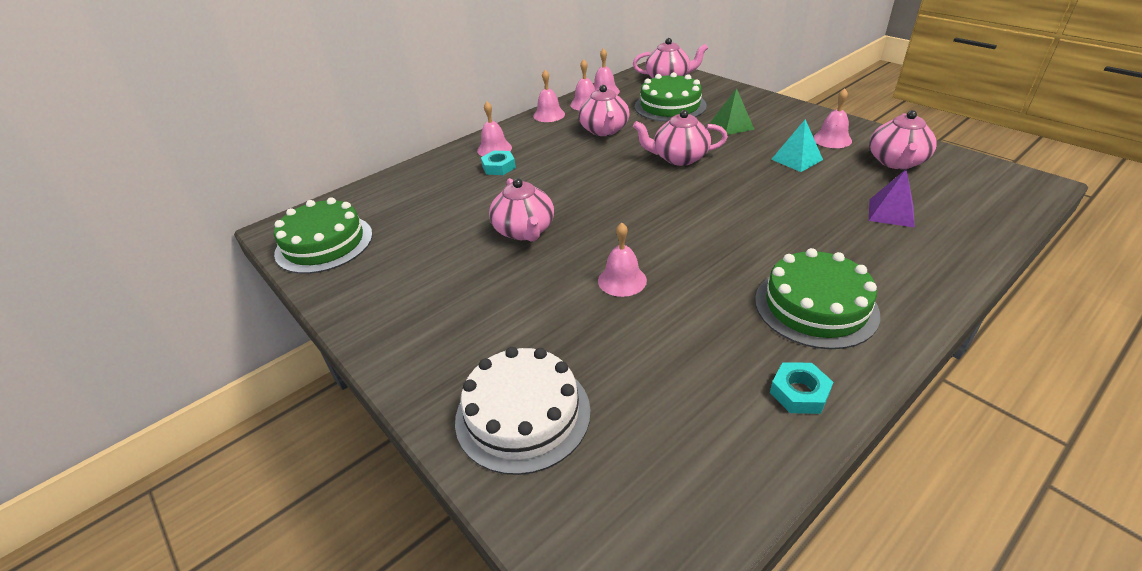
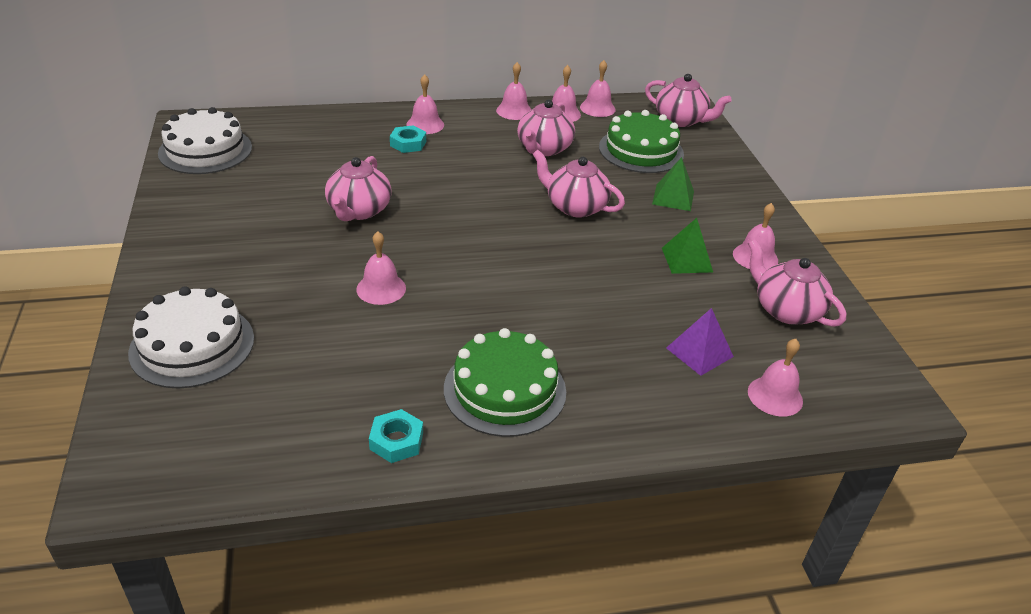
camera: 25 degrees right, 0 degrees up
green cake [274,197,373,274] -> white cake [158,107,252,174]
turquoise pyramid [771,119,823,172] -> green pyramid [662,218,713,274]
pink teapot [870,110,937,169] -> pink teapot turned 90 degrees clockwise [748,240,846,327]
none -> pink bell [748,339,803,417]

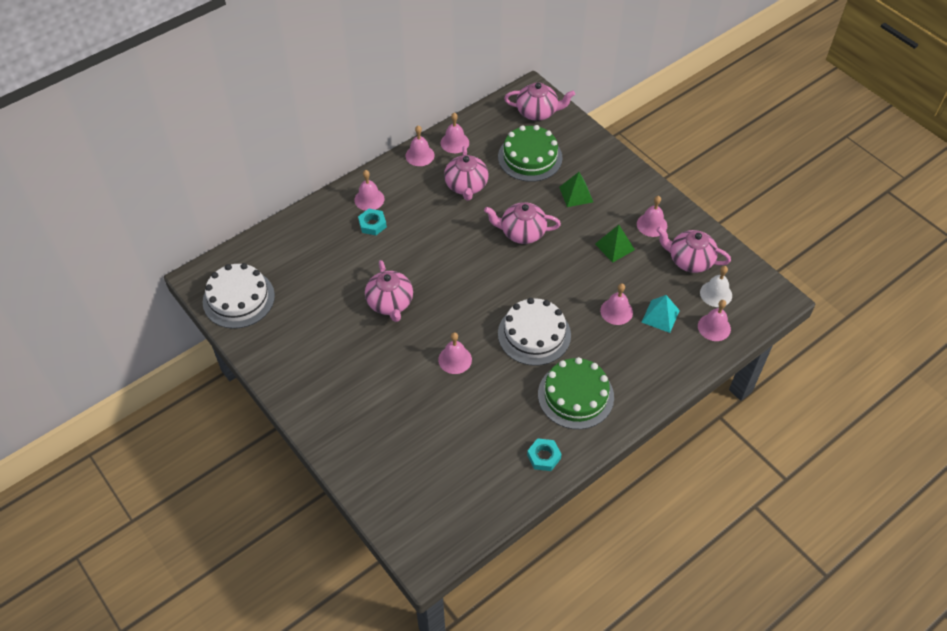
camera: 25 degrees left, 15 degrees up
white cake [128,286,254,389] -> white cake moved to [498,298,571,366]
pink bell [580,60,616,117] -> pink bell moved to [600,283,633,325]
purple pyramid [666,308,734,376] -> turquoise pyramid [642,295,680,333]
none -> white bell [700,266,732,307]

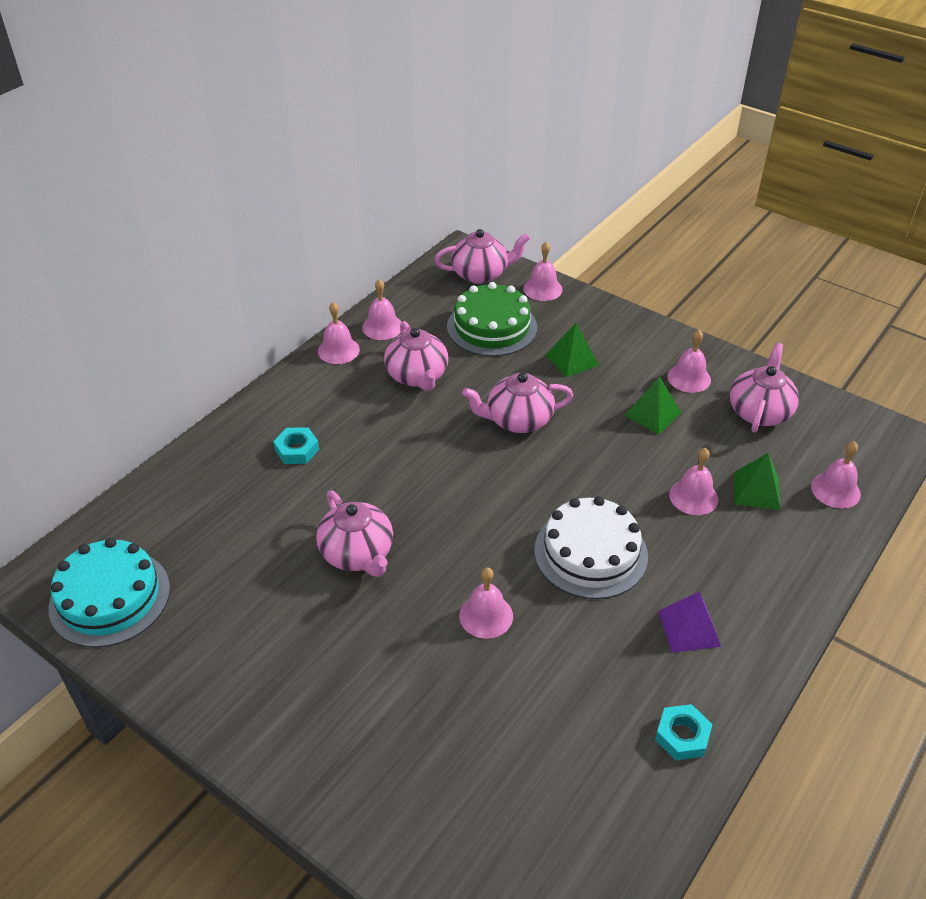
camera: 15 degrees left, 10 degrees down
white cake [203,263,275,329] -> turquoise cake [48,538,170,648]
pink bell [354,170,385,211] -> pink bell moved to [523,242,563,301]
green cake [538,357,614,429] -> purple pyramid [658,592,721,653]
turquoise pyramid [642,295,680,333] -> green pyramid [734,453,780,510]
pink teapot [656,227,731,273] -> pink teapot turned 105 degrees clockwise [730,343,799,433]
white bell [700,266,732,307] -> none

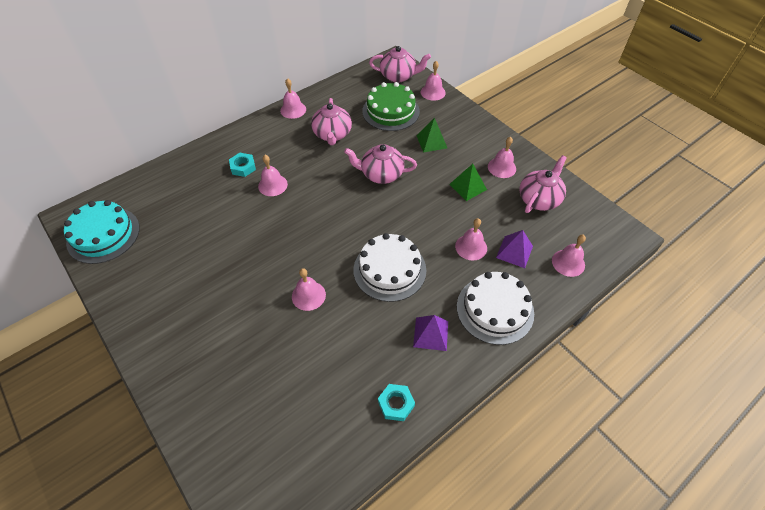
camera: 15 degrees right, 10 degrees up
pink teapot [316,491,393,577] -> none
pink bell [362,279,401,340] -> pink bell moved to [258,155,288,196]
green pyramid [734,453,780,510] -> purple pyramid [496,230,533,268]
none -> white cake [457,272,534,345]

